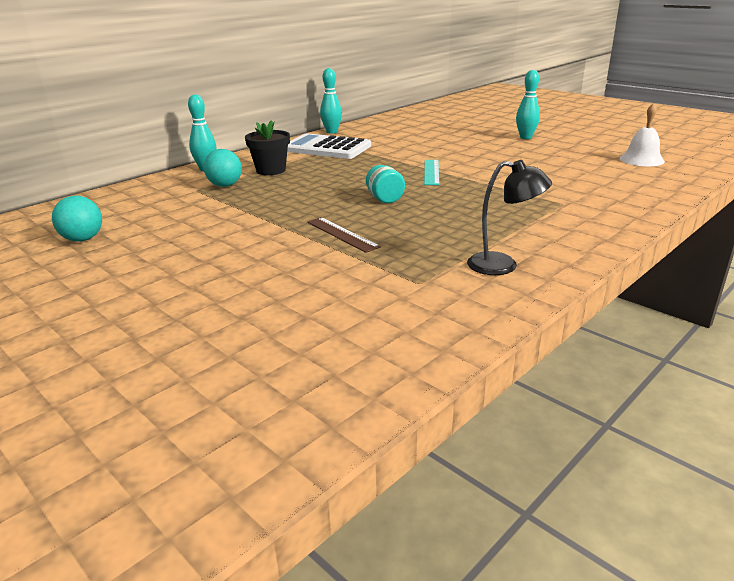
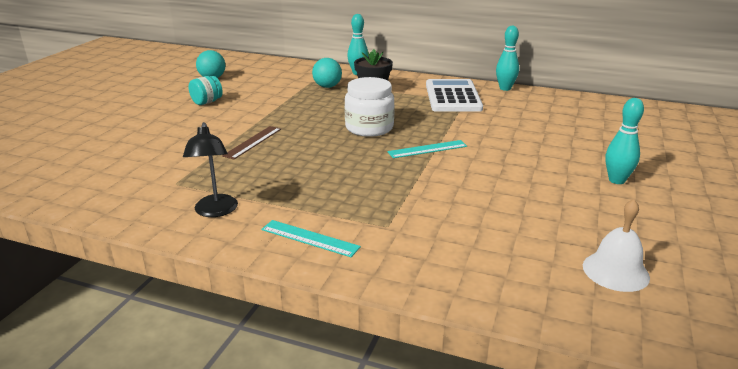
camera: 65 degrees right, 0 degrees up
turquoise jar [366,165,405,203] -> turquoise jar moved to [188,76,223,105]
none -> turquoise ruler [261,220,361,257]
none -> white jar [344,77,395,137]

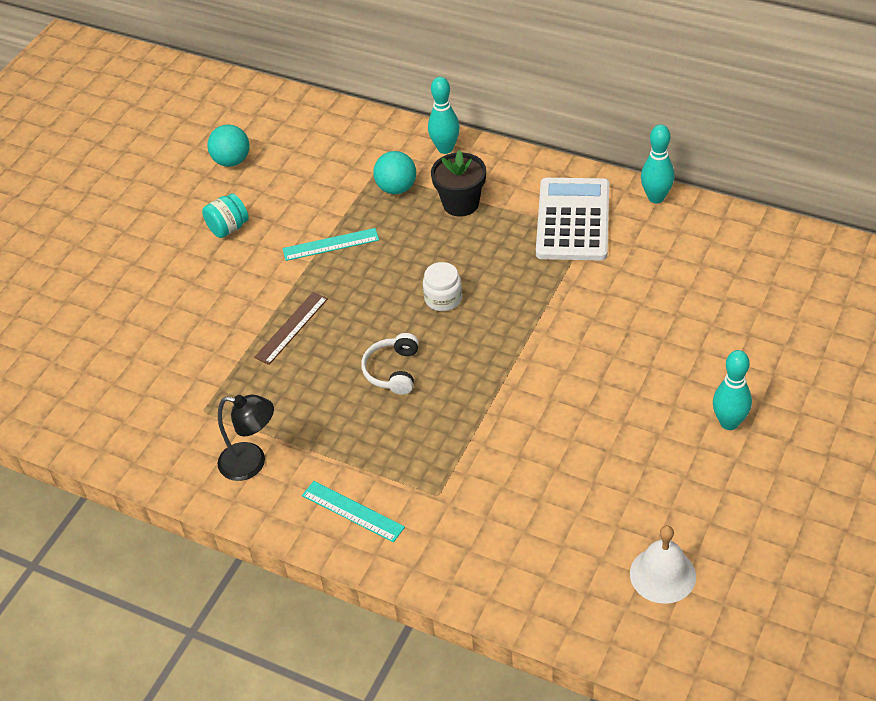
camera: 10 degrees right, 20 degrees up
black lamp [183,122,238,217] -> black lamp turned 75 degrees counterclockwise [218,394,274,481]
white jar [344,77,395,137] -> white jar [423,262,462,311], size x0.59
turquoise ruler [388,140,467,158] -> turquoise ruler moved to [283,228,379,261]
none -> white headphones [361,333,419,395]

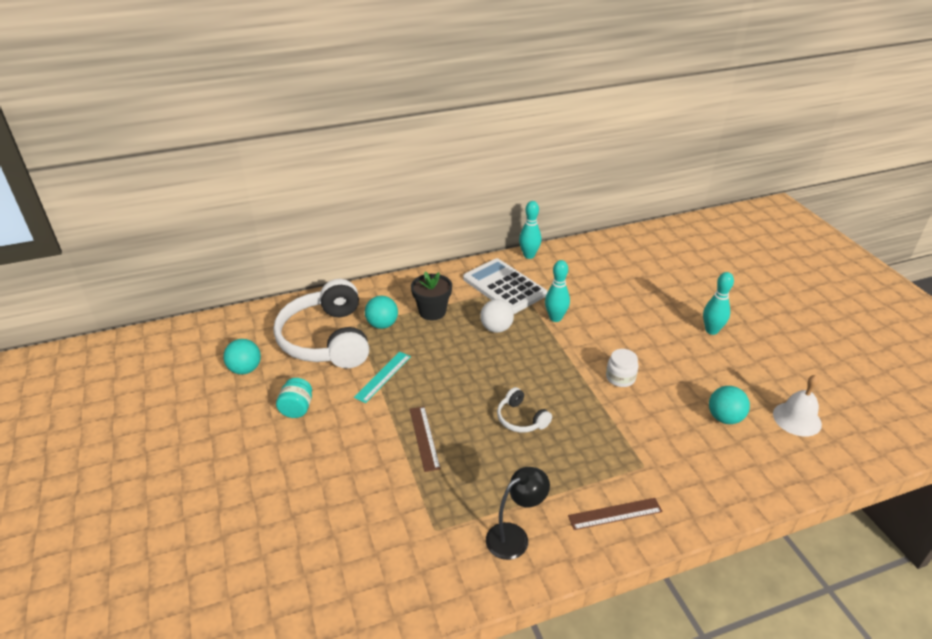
camera: 50 degrees left, 10 degrees down
turquoise ruler [302,481,405,542] -> brown ruler [568,498,662,530]
white jar [423,262,462,311] -> white jar moved to [606,349,638,387]
turquoise bowling pin [428,77,460,154] -> turquoise bowling pin moved to [545,260,570,322]
none -> white headphones [273,279,369,368]
none -> white ball [480,299,514,333]
none -> turquoise ball [709,386,750,424]

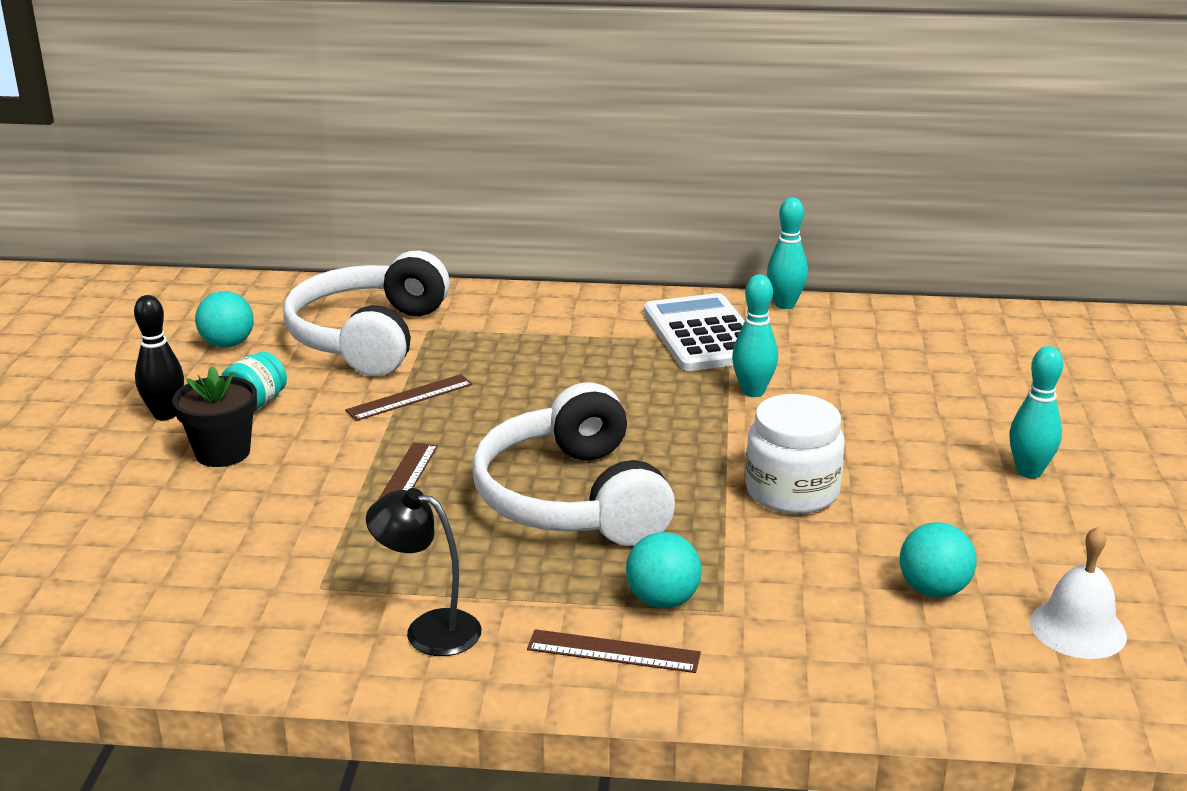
camera: 25 degrees right, 10 degrees down
turquoise ruler [354,352,411,403] -> brown ruler [345,374,473,421]
turquoise ball [365,296,398,329] -> turquoise ball moved to [626,532,702,608]
black flower pot [411,272,452,320] -> black flower pot moved to [172,366,257,467]
white ball [480,299,514,333] -> none
black lamp [486,467,550,560] -> black lamp turned 150 degrees counterclockwise [366,488,482,656]
white headphones [497,387,552,433] -> white headphones [472,382,675,546], size x2.26
white jar [606,349,638,387] -> white jar [745,394,845,514], size x1.70
none -> black bowling pin [134,295,184,420]

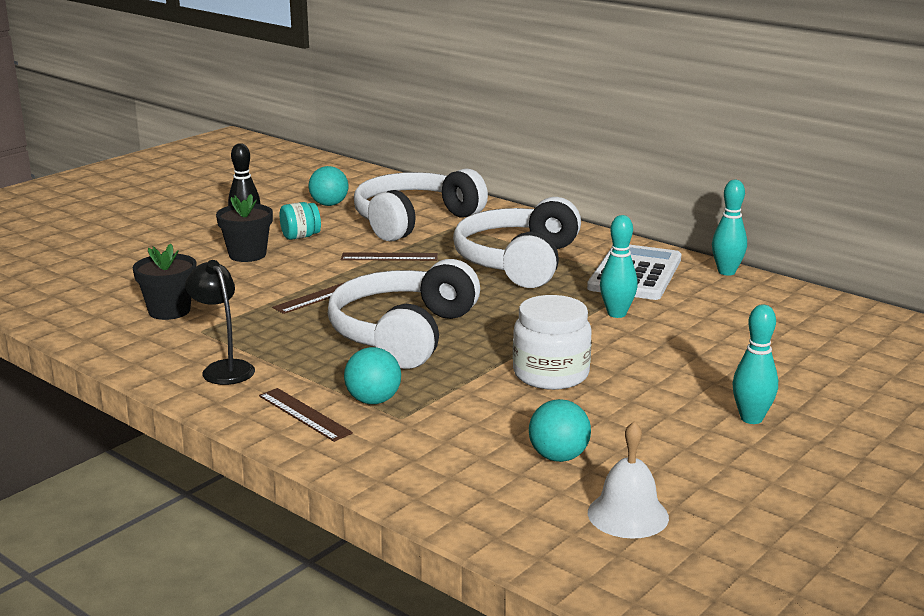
camera: 35 degrees right, 5 degrees down
none -> black flower pot [133,243,197,320]
none -> white headphones [453,197,581,288]

